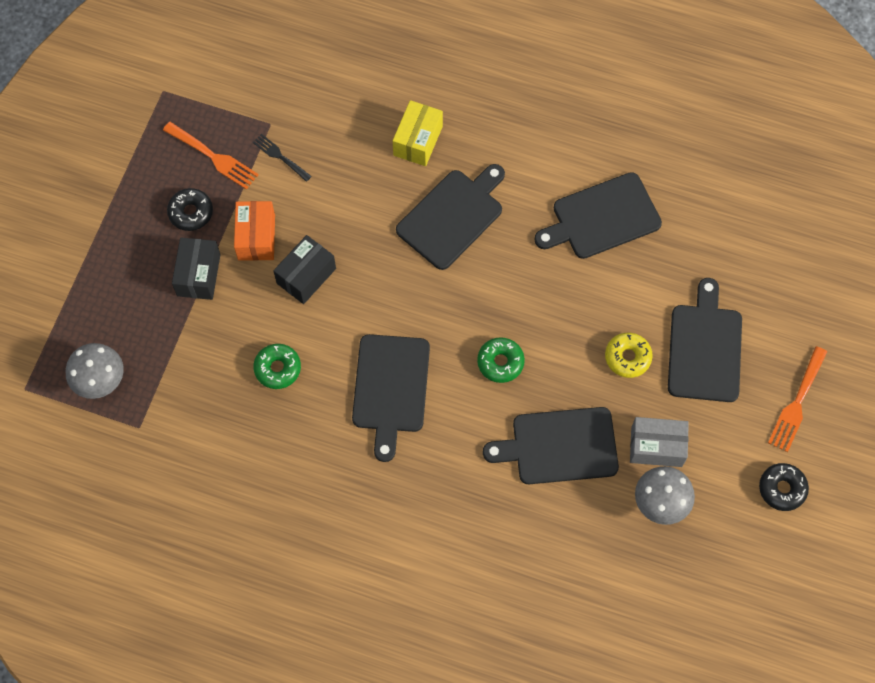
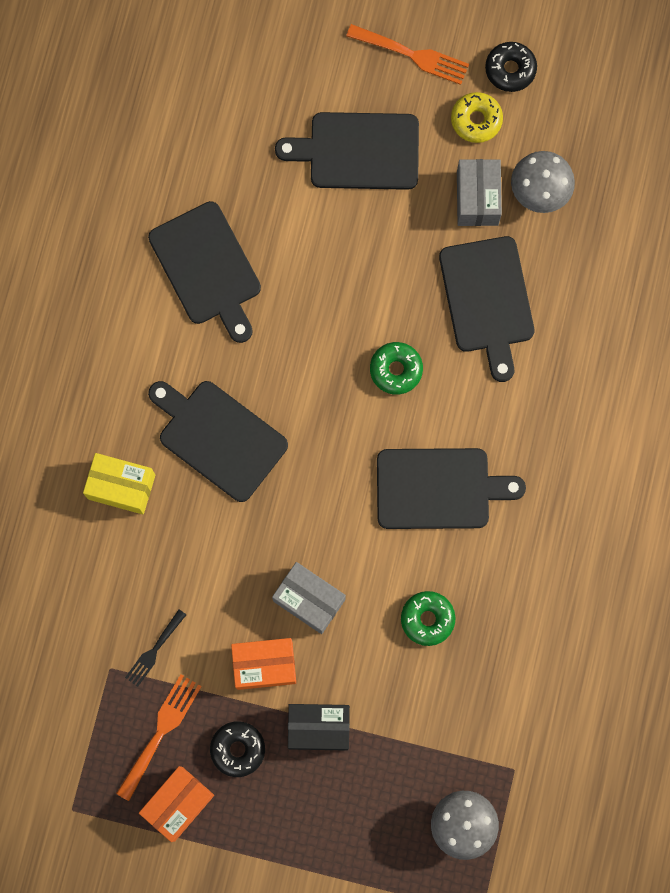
camera: 95 degrees left, 10 degrees up
black box [273,235,336,304] -> grey box [272,562,346,634]
yellow donut [605,333,653,378] -> yellow donut moved to [451,92,503,143]
none -> orange box [139,766,214,842]

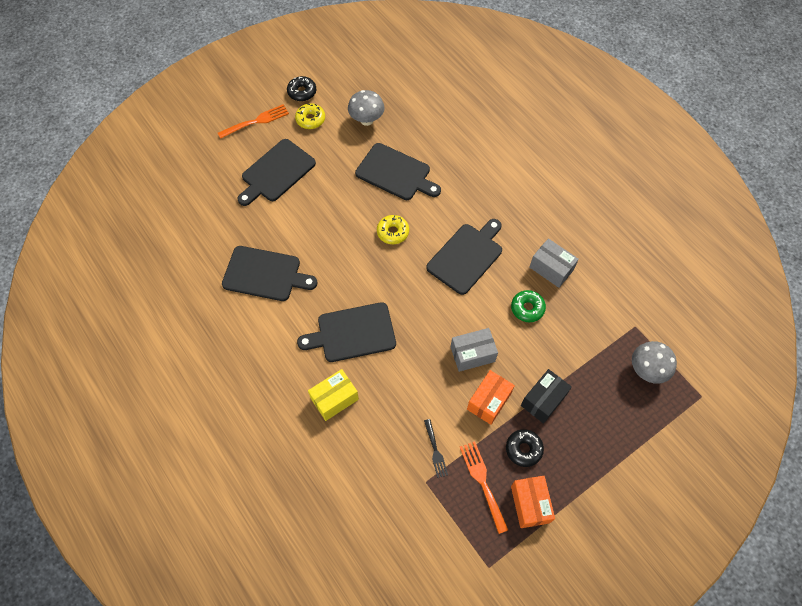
camera: 50 degrees left, 15 degrees down
green donut [370,342,423,395] -> yellow donut [377,215,409,244]
grey box [457,159,502,226] -> grey box moved to [529,239,579,288]

